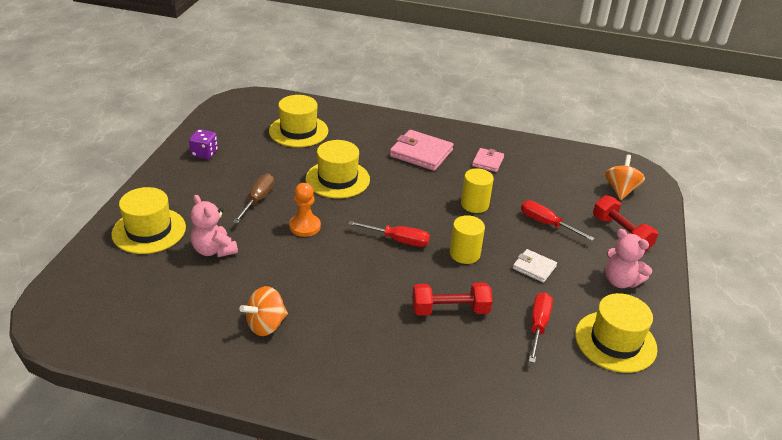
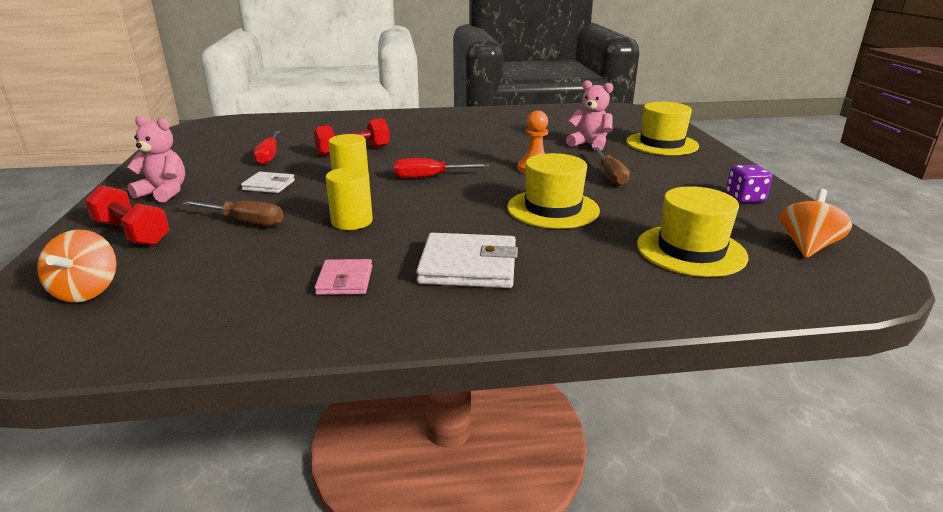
camera: 160 degrees right, 10 degrees down
orange spinning top [239,286,288,336] -> orange spinning top moved to [780,189,852,258]
pink wallet [390,130,454,171] -> white wallet [416,233,518,288]
red screwdriver [521,200,595,241] -> brown screwdriver [182,201,284,226]
yellow hat [575,293,658,373] -> none

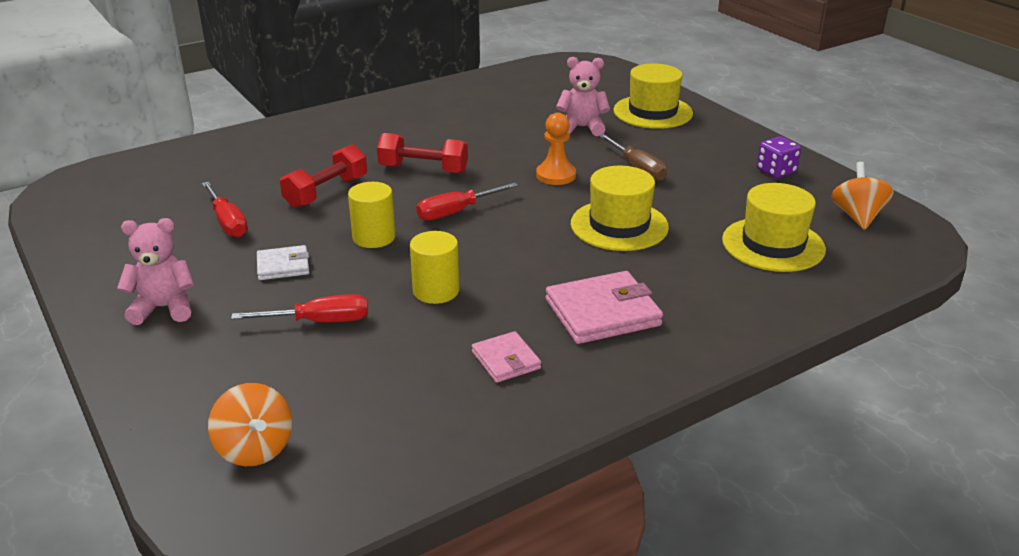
camera: 25 degrees left, 5 degrees up
red dumbbell [85,185,170,246] -> red dumbbell moved to [377,133,468,174]
brown screwdriver [182,201,284,226] -> red screwdriver [231,294,368,322]
white wallet [416,233,518,288] -> pink wallet [546,271,663,344]

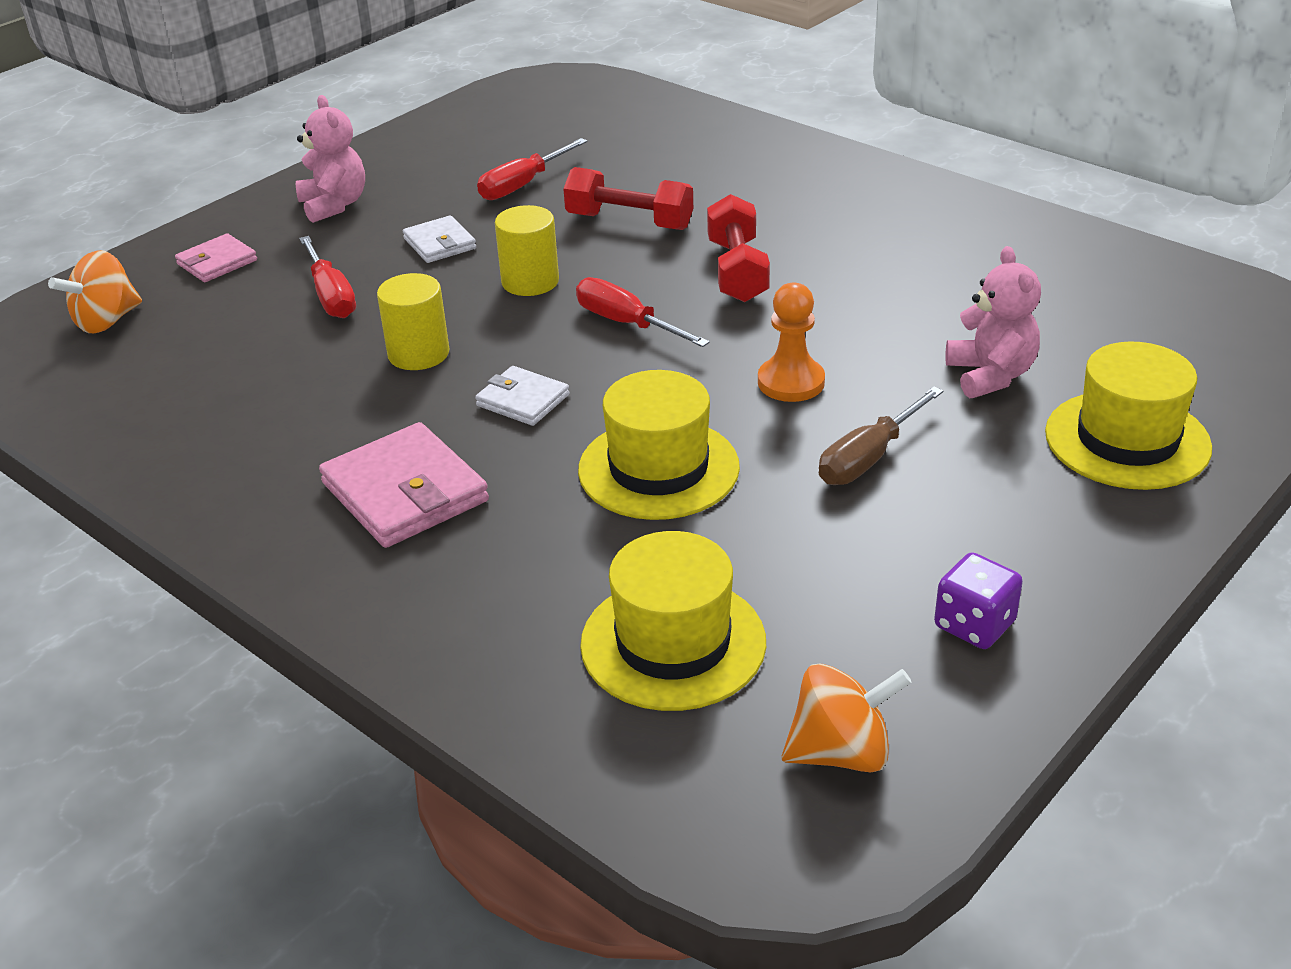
camera: 75 degrees right, 5 degrees up
pink wallet [472,331,541,383] -> pink wallet moved to [175,233,257,282]
none -> white wallet [475,366,569,426]

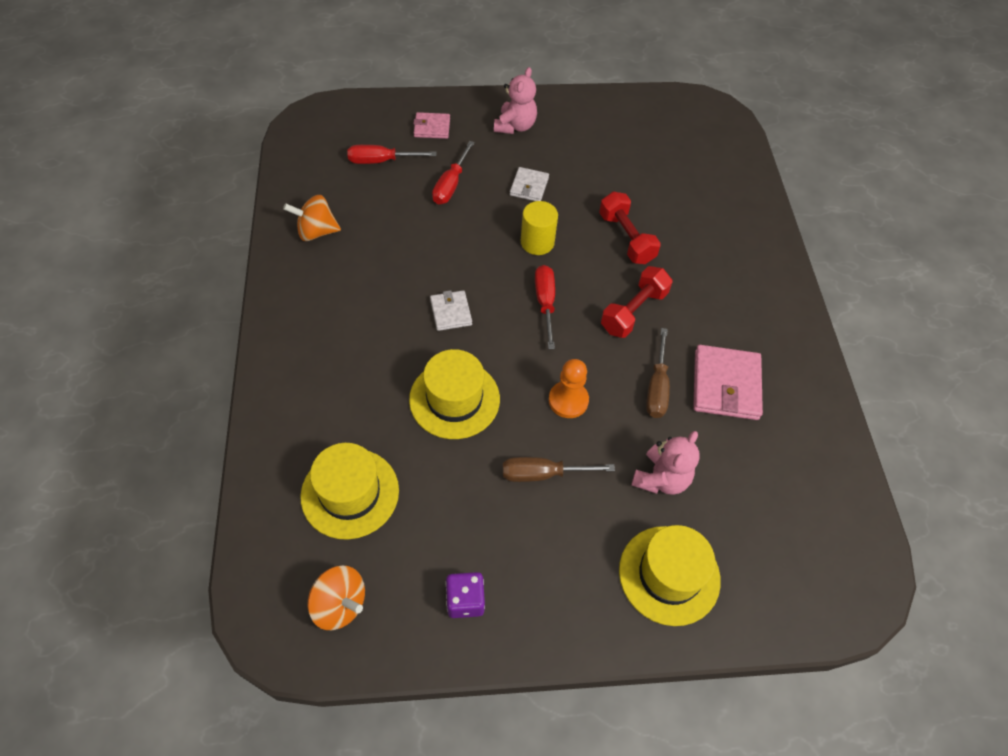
camera: 40 degrees right, 20 degrees up
orange spinning top [48,250,142,333] -> orange spinning top moved to [283,195,341,241]
pink wallet [319,422,489,548] -> pink wallet moved to [693,345,763,420]
yellow cylinder [377,273,449,370] -> none
red screwdriver [477,138,587,200] -> red screwdriver moved to [347,145,437,164]
none -> brown screwdriver [646,328,670,418]

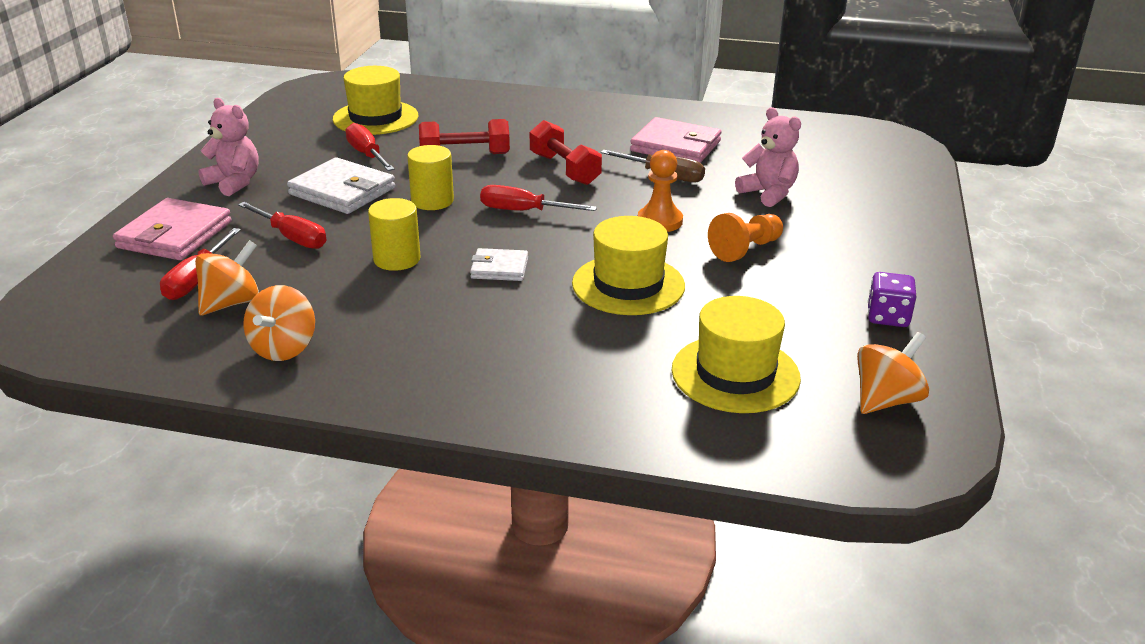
camera: 70 degrees left, 25 degrees down
pink wallet [413,112,450,139] -> pink wallet [113,198,232,260], size x1.74
brown screwdriver [503,457,615,482] -> orange pawn [708,213,783,262]
white wallet [510,167,549,201] -> white wallet [287,157,395,214], size x1.74
yellow hat [619,525,721,626] -> yellow hat moved to [333,66,419,135]
none -> orange spinning top [195,240,259,315]
none -> red screwdriver [345,123,394,171]
none -> yellow cylinder [368,198,421,271]

